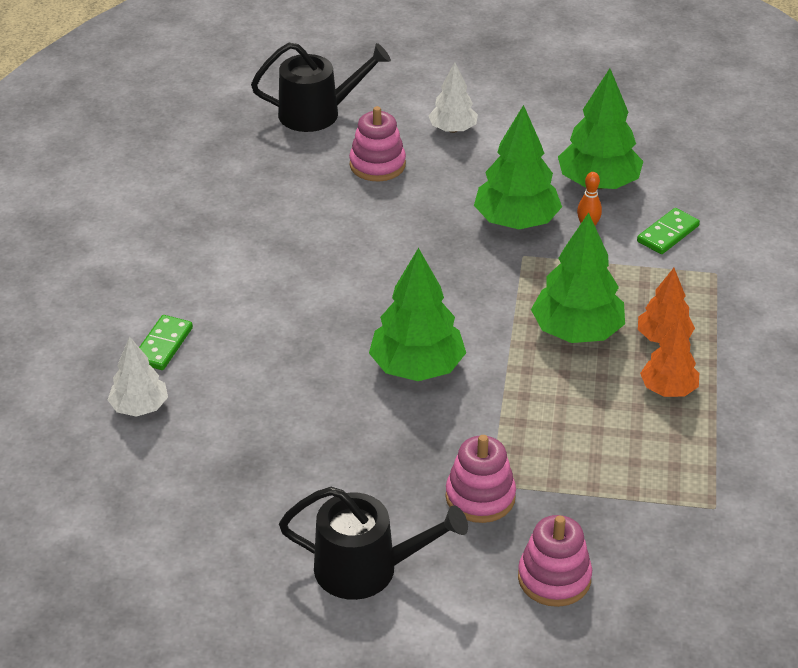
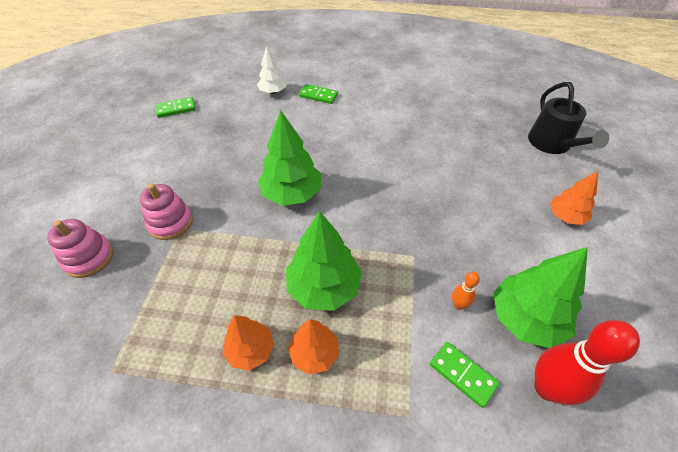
camera: 90 degrees right, 10 degrees up
black watering can [279,487,468,600] -> none
pink stacking toy [349,106,406,181] -> none
white tree [428,62,478,133] -> orange tree [550,171,598,225]
green tree [474,105,562,229] -> none
none -> green domino [155,97,196,118]
none -> red bowling pin [535,320,640,405]

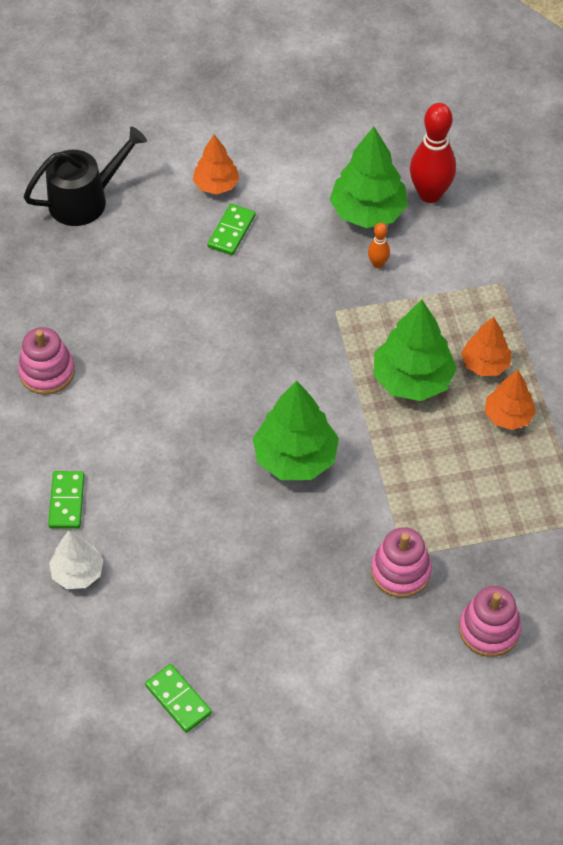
camera: 110 degrees left, 5 degrees up
green domino [430,342,500,408] -> green domino moved to [208,204,255,255]
none -> pink stacking toy [18,327,75,395]

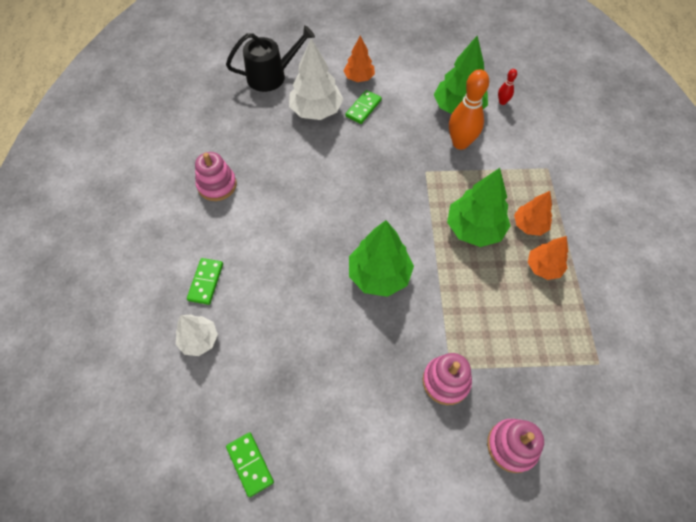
camera: 10 degrees right, 5 degrees up
orange bowling pin [368,223,390,268] -> orange bowling pin [449,69,489,150], size x2.11
red bowling pin [410,103,456,203] -> red bowling pin [498,69,517,105], size x0.47
none -> white tree [289,39,343,120]

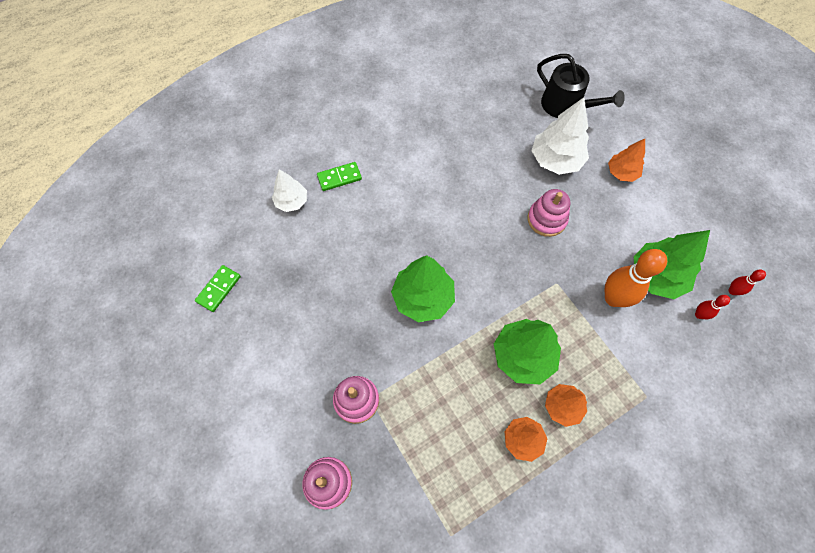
camera: 60 degrees right, 5 degrees up
pink stacking toy [195,152,237,201] -> pink stacking toy moved to [528,189,570,237]
green domino [345,90,382,124] -> none
none -> red bowling pin [729,269,766,295]

